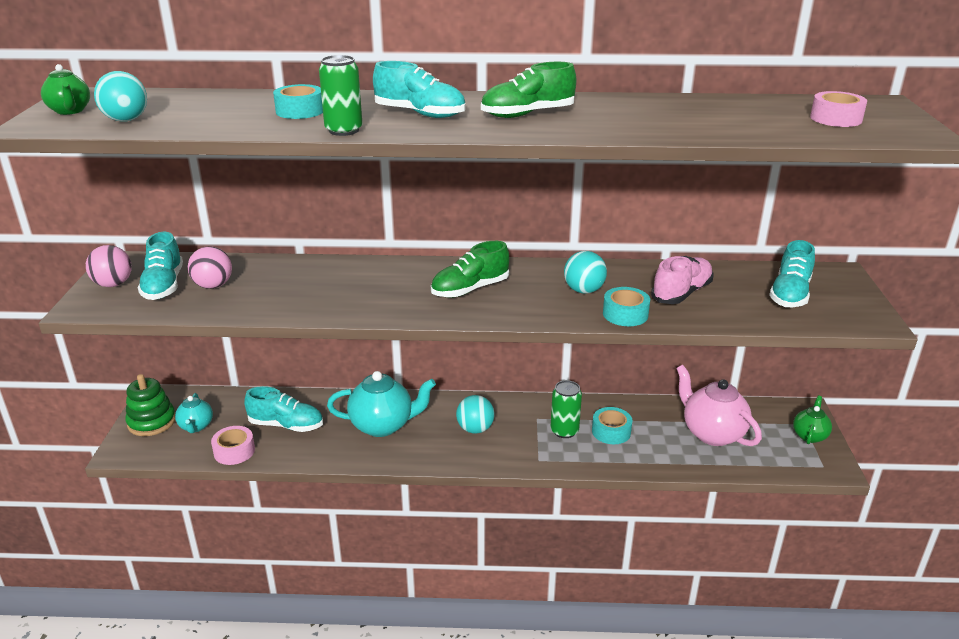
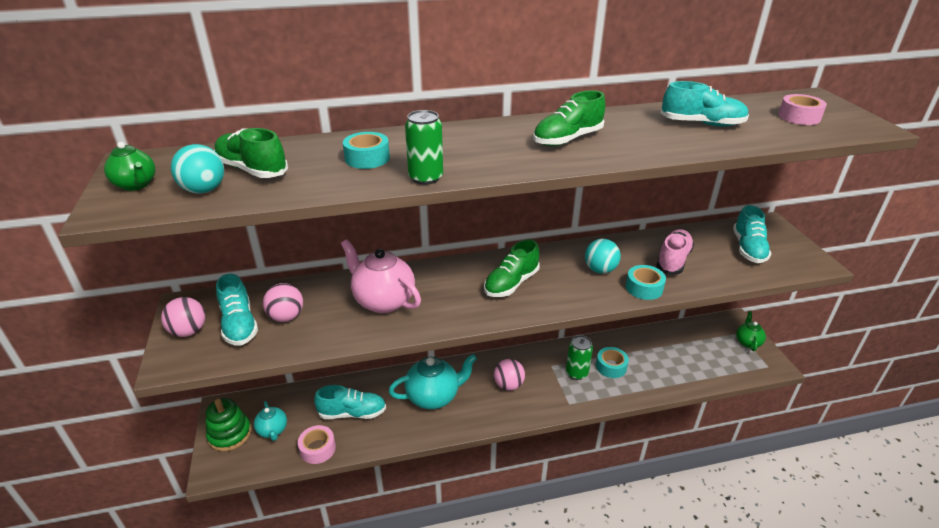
camera: 15 degrees left, 5 degrees up
turquoise shoe [373,61,466,118] -> turquoise shoe moved to [661,81,749,127]
turquoise ball [456,395,494,434] -> pink ball [494,359,525,391]
pink teapot [676,365,762,446] -> pink teapot moved to [341,239,421,313]
none -> green shoe [214,128,288,178]

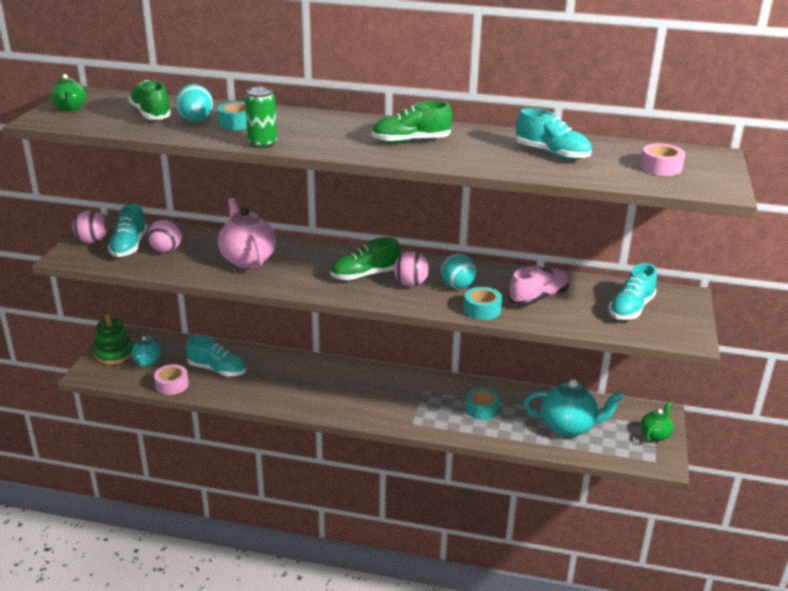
camera: 25 degrees right, 5 degrees down
turquoise ball [171,144,224,194] -> turquoise ball moved to [175,84,213,122]
turquoise teapot [389,354,477,409] -> turquoise teapot moved to [524,379,624,437]
pink ball [494,359,525,391] -> pink ball moved to [394,251,429,287]
green can [566,335,593,380] -> none

